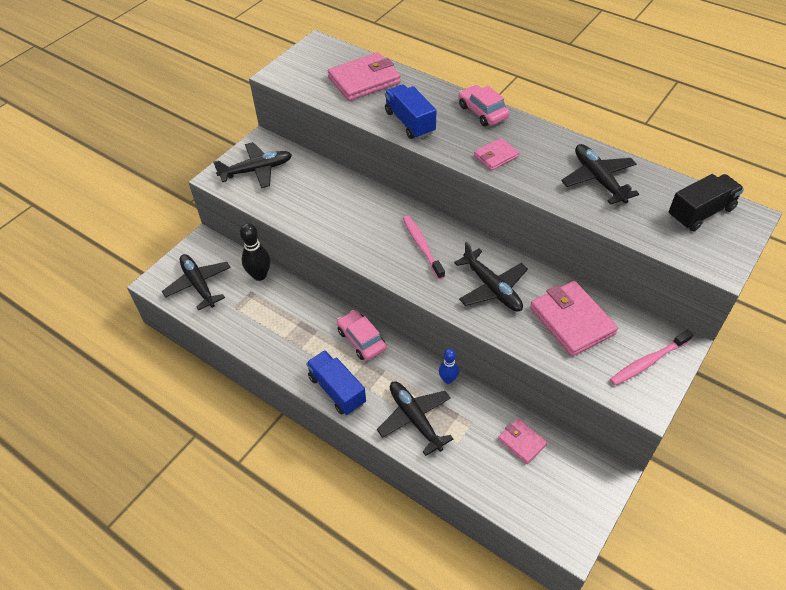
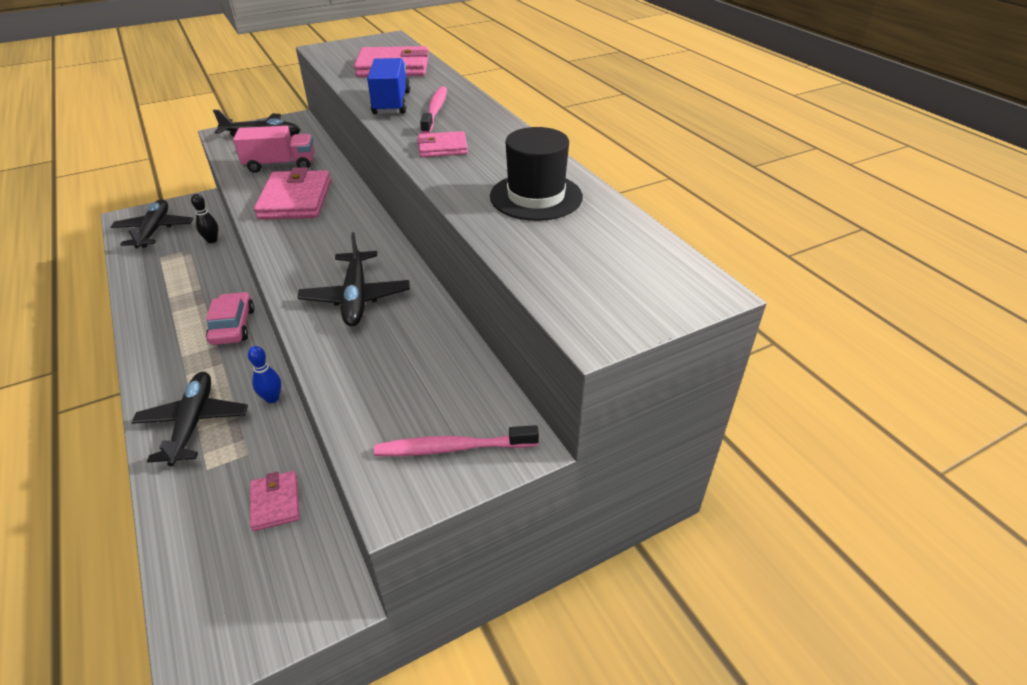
camera: 25 degrees right, 10 degrees down
black bowling pin [240,223,270,281] -> black bowling pin [191,194,218,243], size x0.63
blue truck [306,350,366,415] -> none
pink toothbrush [403,215,445,279] -> pink toothbrush moved to [420,86,447,134]
pink car [458,85,510,126] -> none
pink wallet [530,281,618,357] -> pink wallet moved to [254,167,331,219]
black plane [561,144,639,205] -> black hat [490,127,583,221]
black truck [669,174,744,231] -> none
none -> pink truck [233,126,315,173]

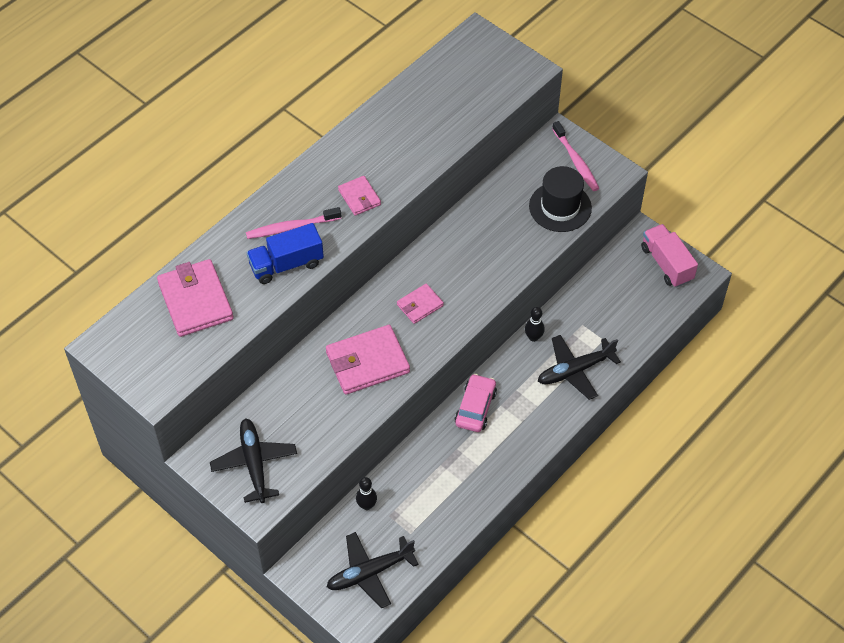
camera: 110 degrees left, 15 degrees up
pink car [206,292,255,345] -> pink car turned 135 degrees clockwise [454,374,497,432]
pink truck [233,126,315,173] -> pink truck moved to [641,224,698,287]
blue bowling pin [248,346,281,403] -> black bowling pin [525,307,545,342]
pink wallet [250,471,300,531] -> pink wallet moved to [397,284,444,324]
black plane [297,232,410,327] -> none
black hat [490,127,583,221] -> black hat moved to [529,166,592,232]

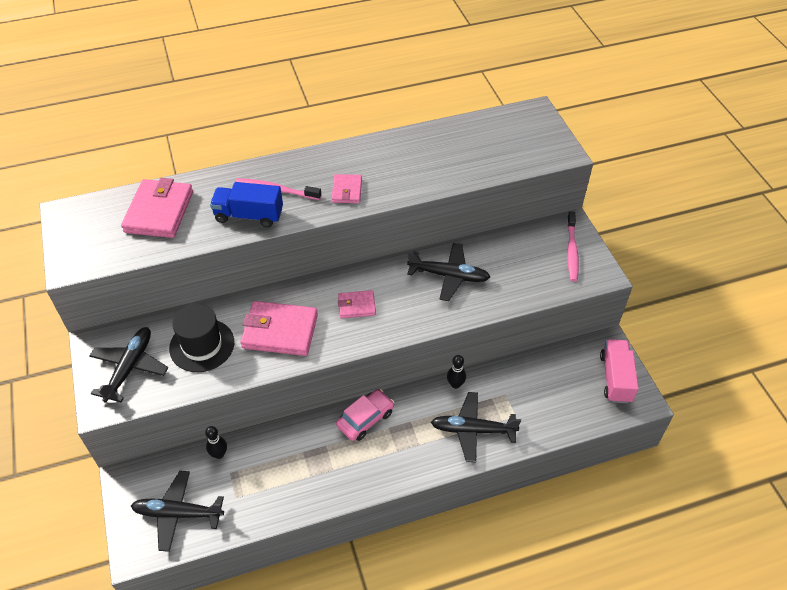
camera: 30 degrees right, 5 degrees down
black hat [529,166,592,232] -> black hat moved to [169,304,234,372]
none -> black plane [407,243,490,301]

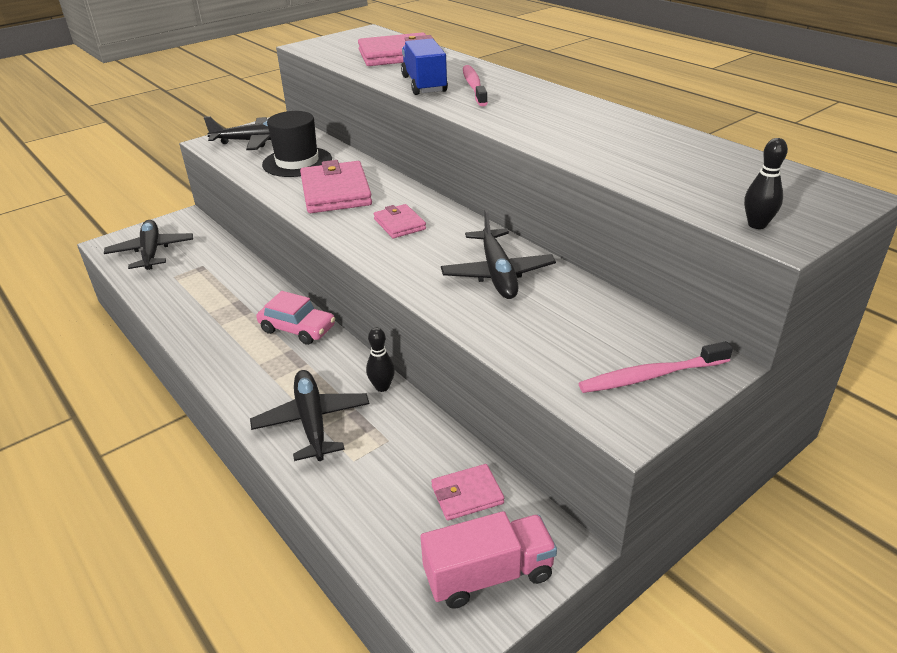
camera: 70 degrees right, 15 degrees down
black bowling pin [205,426,227,459] -> black bowling pin moved to [744,138,788,229]
pink wallet [331,174,362,203] -> pink wallet moved to [431,464,504,520]

